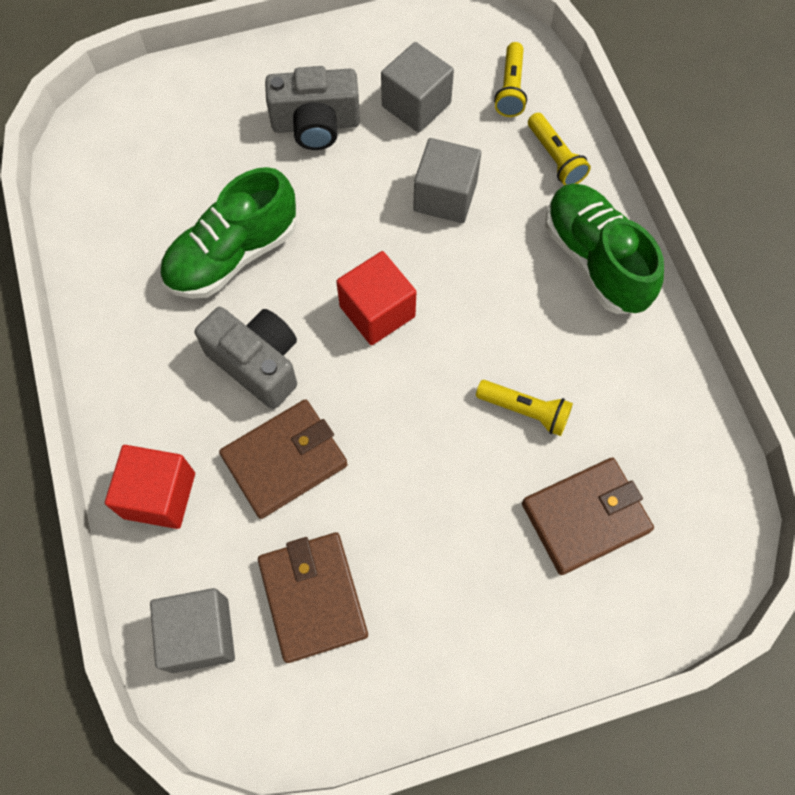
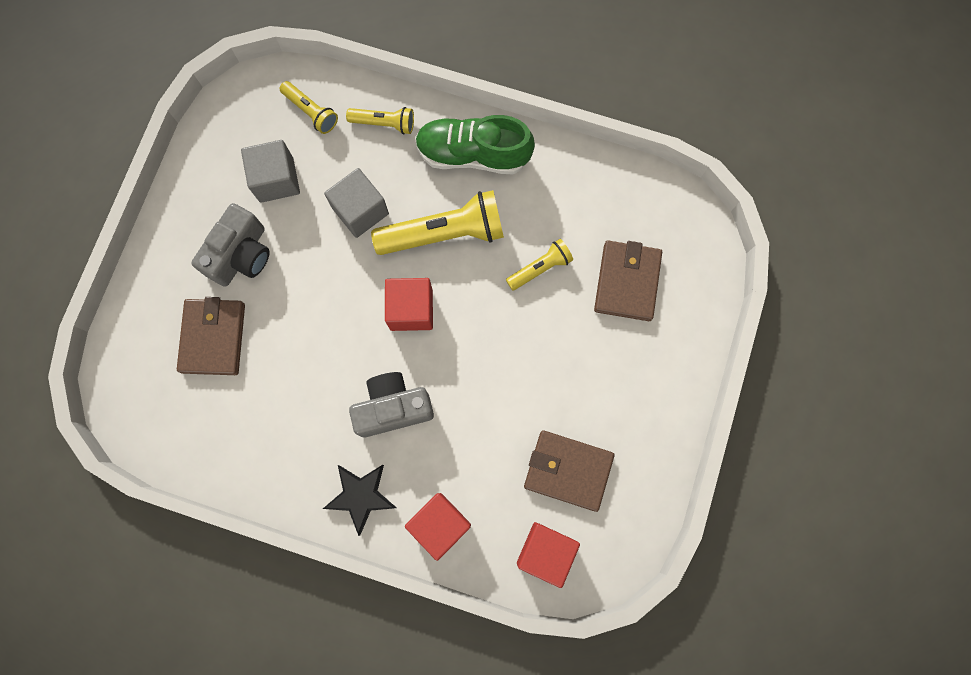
camera: 55 degrees left, 10 degrees up
grey cube [150,588,235,673] -> red cube [517,522,580,588]
green shoe [160,167,296,299] -> none
brown wallet [219,399,348,519] -> brown wallet moved to [177,297,245,375]
none -> black star [323,465,397,536]
none -> yellow flashlight [371,190,504,255]

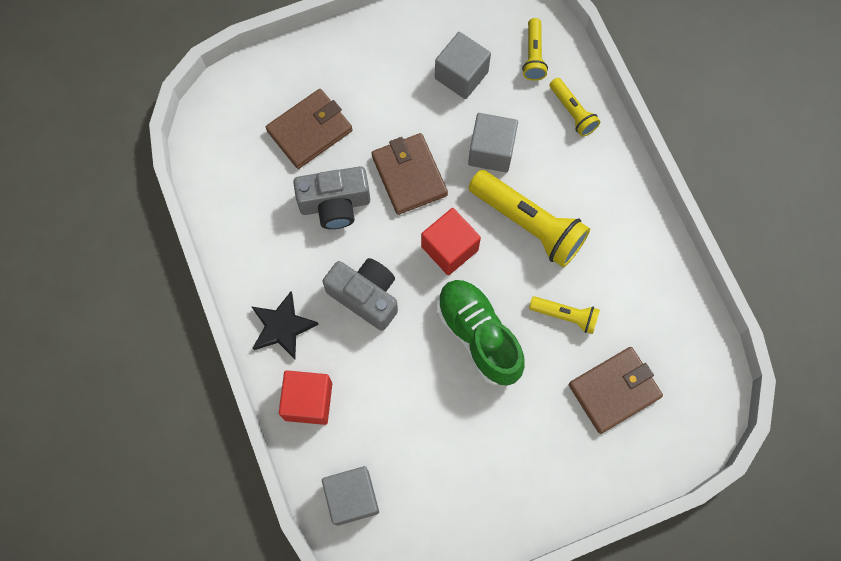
camera: 50 degrees right, 5 degrees down
grey camera [191,203,270,287] -> grey camera moved to [293,166,370,229]
green shoe [415,115,535,175] -> green shoe moved to [437,280,525,386]
red cube [517,522,580,588] -> grey cube [322,466,379,526]
brown wallet [524,430,614,512] -> brown wallet moved to [372,133,448,215]

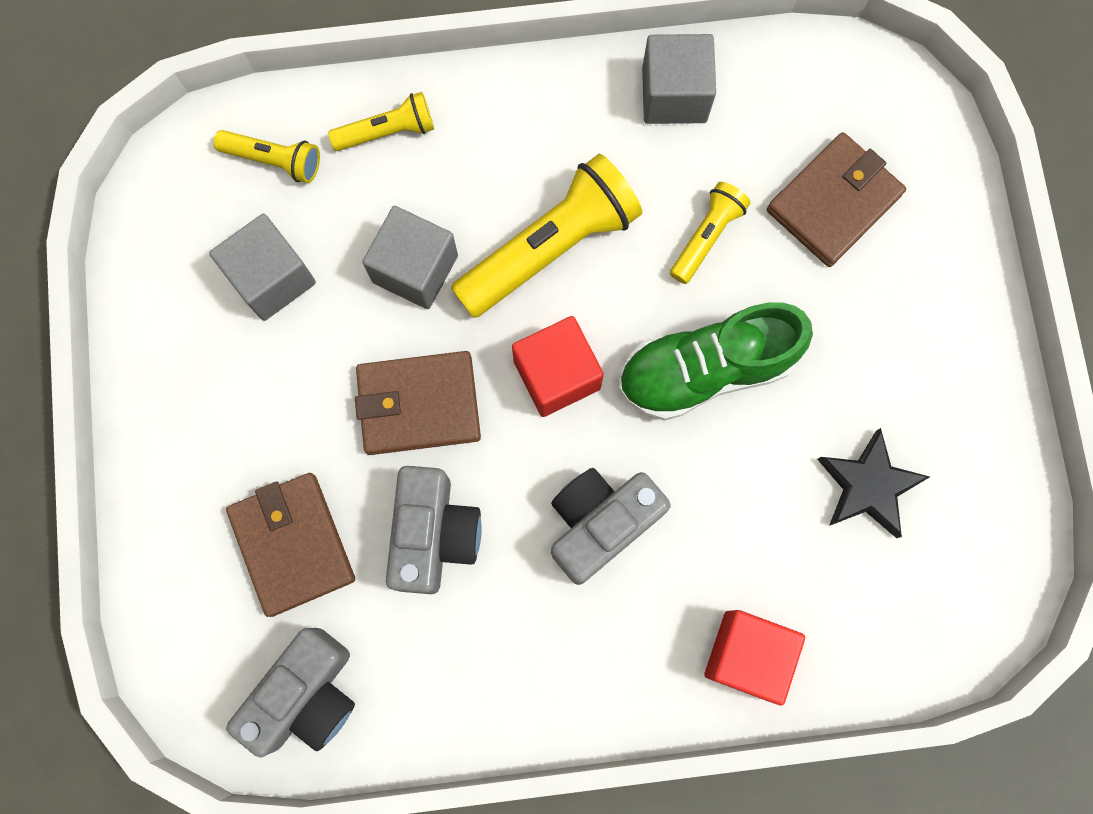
camera: 75 degrees left, 5 degrees up
black star [252,292,319,359] -> black star moved to [817,428,930,538]
grey cube [322,466,379,526] -> grey cube moved to [642,34,716,124]
brown wallet [569,347,663,434] -> brown wallet turned 60 degrees clockwise [767,132,906,267]
none -> grey camera [226,628,355,757]

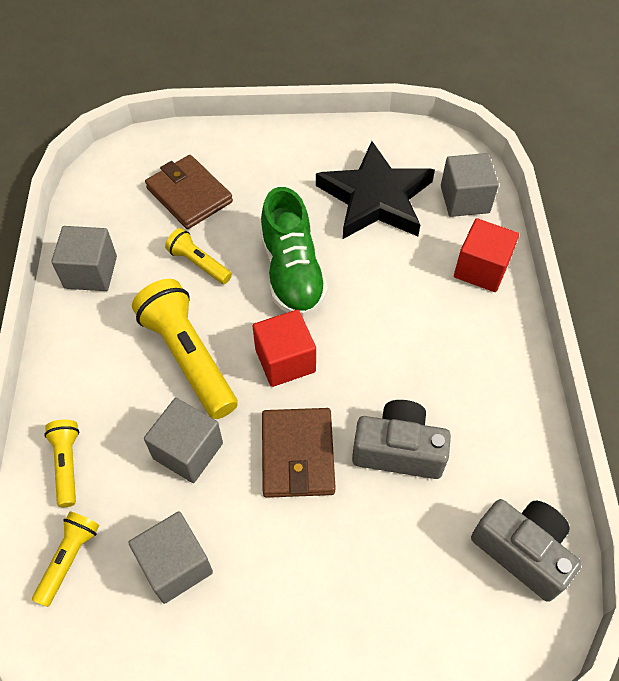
camera: 85 degrees left, 20 degrees down
brown wallet [226,473,355,617] -> none
grey camera [551,468,671,585] -> none
black star [817,428,930,538] -> black star [316,141,435,239], size x1.75
none -> grey cube [441,153,499,217]

